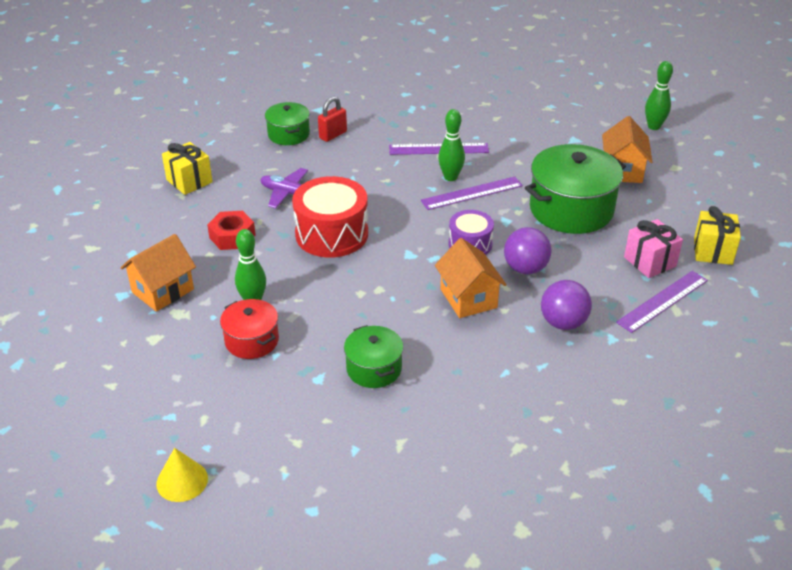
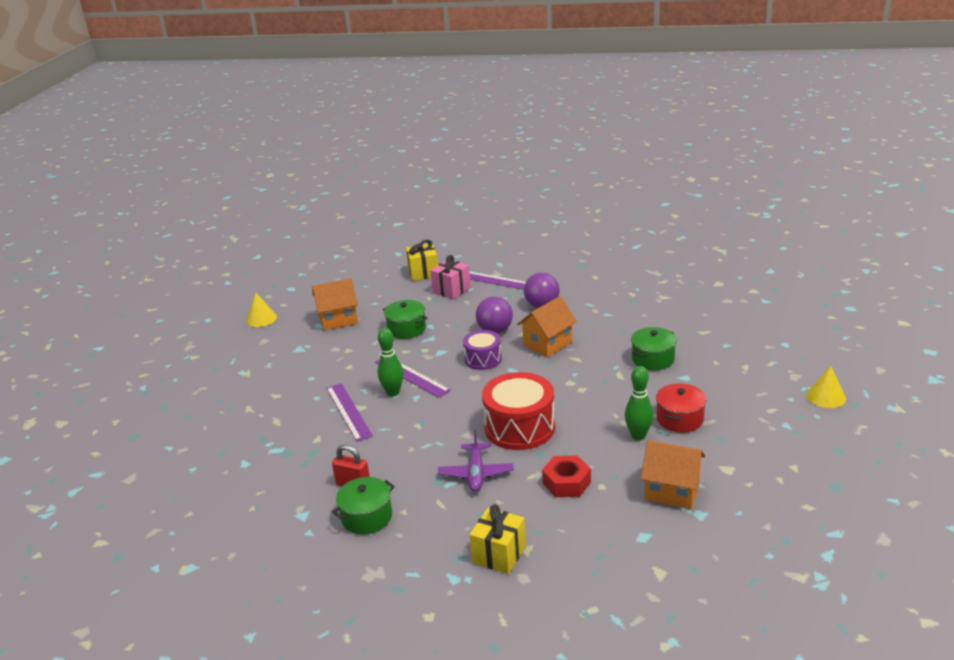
camera: 110 degrees left, 10 degrees down
green pot [525,144,626,234] -> green pot [383,300,427,339], size x0.55
green bowling pin [645,61,673,130] -> yellow cone [246,292,277,327]

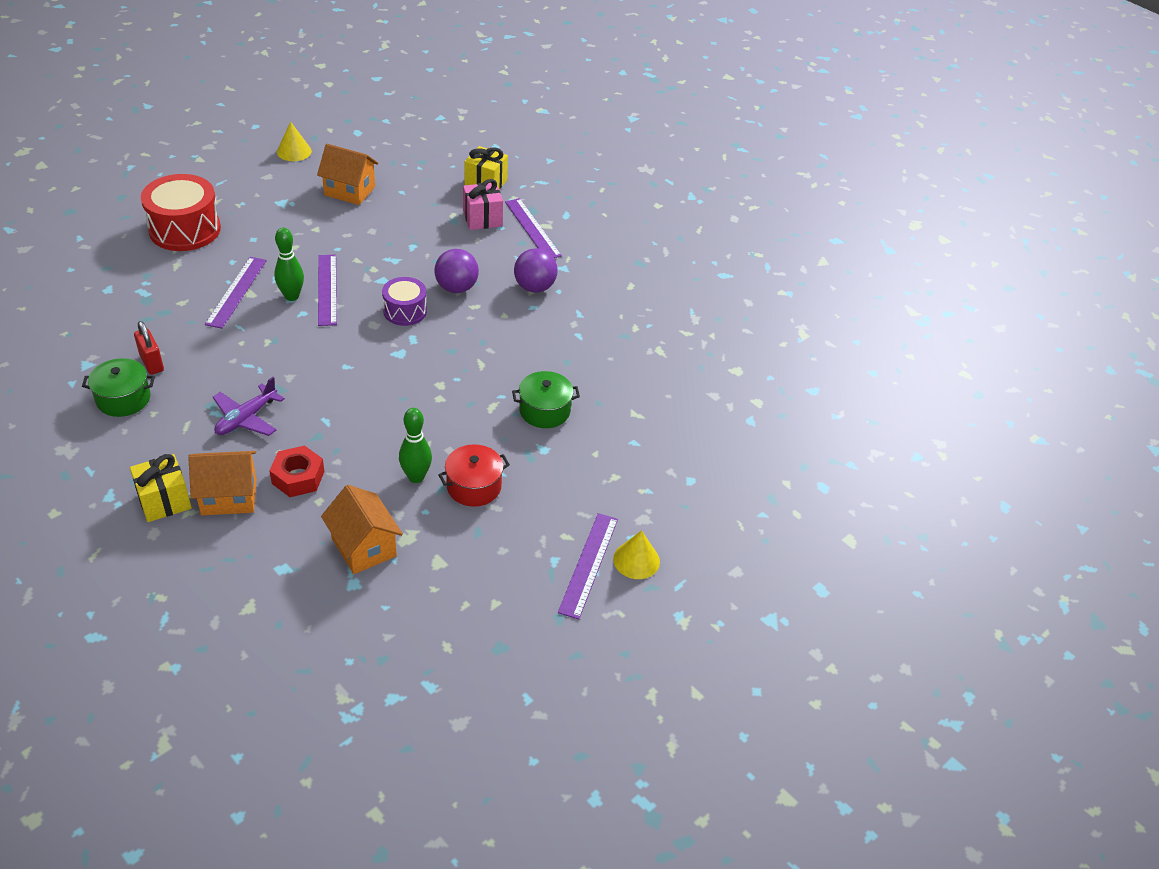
camera: 30 degrees right, 15 degrees up
green pot [383,300,427,339] -> none
red drum [482,372,555,450] -> red drum moved to [141,174,221,251]
orange house [517,296,577,357] -> orange house moved to [188,451,256,515]
none -> purple ruler [558,513,618,619]

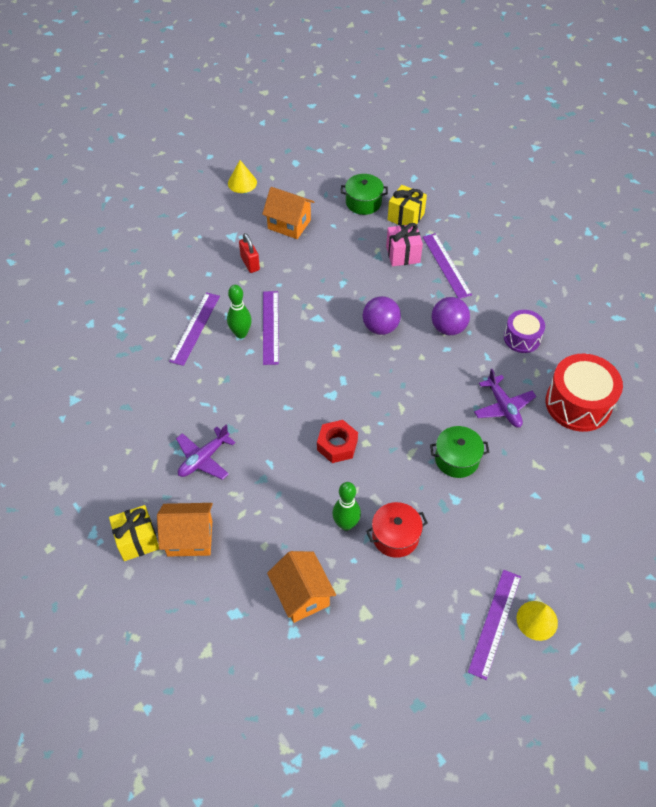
camera: 10 degrees right, 10 degrees up
green pot [82,358,155,417] -> green pot moved to [341,174,388,215]
red padlock [134,321,164,375] -> red padlock moved to [239,233,260,273]
red drum [141,174,221,251] -> red drum moved to [546,354,623,432]
red nut [269,445,324,497] -> red nut moved to [317,420,358,463]
purple drum [382,277,427,326] -> purple drum moved to [504,310,545,353]
none -> purple plane [474,369,536,428]

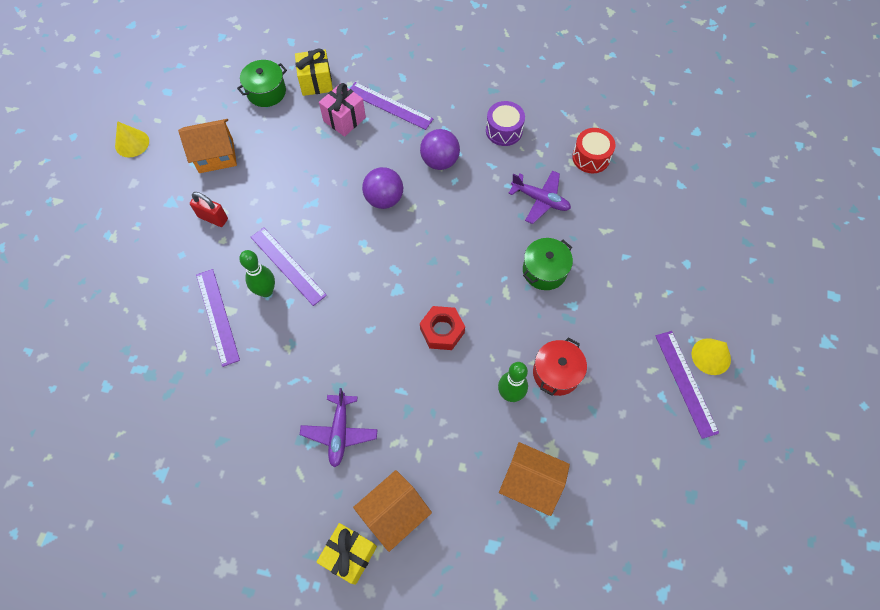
camera: 40 degrees left, 10 degrees up
red drum [546,354,623,432] -> red drum [572,128,616,173], size x0.59

